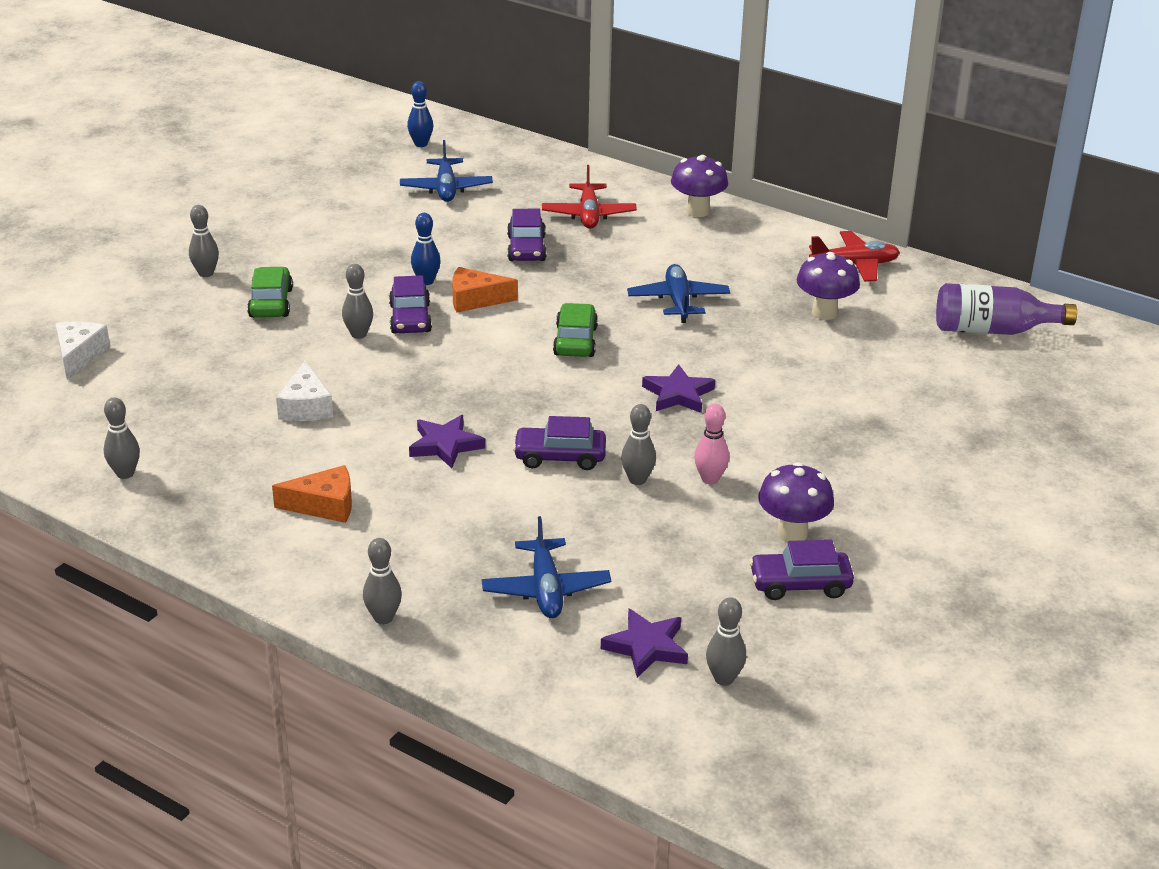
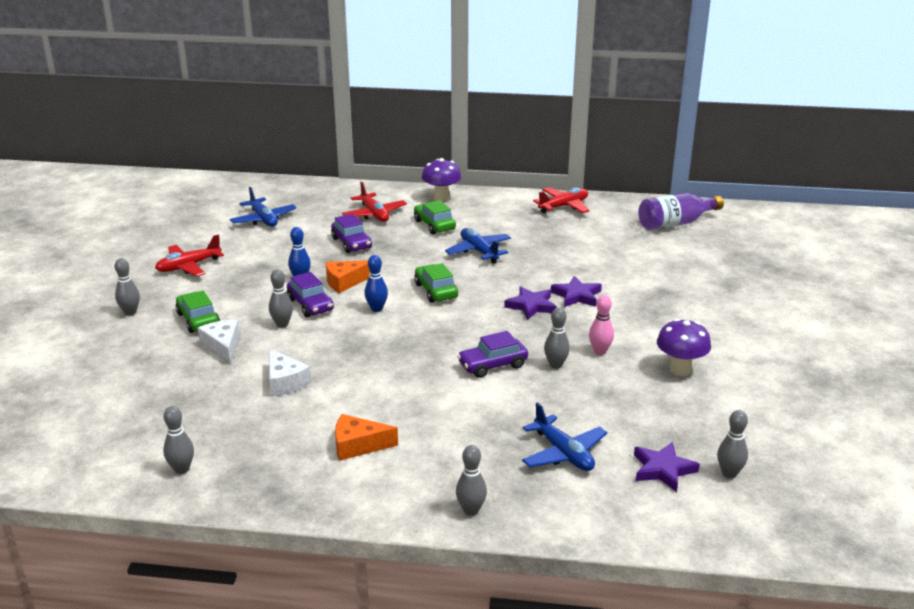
camera: 25 degrees left, 5 degrees down
white cheese [56,321,110,380] -> white cheese moved to [198,319,240,365]
orange cheese [272,465,352,523] -> orange cheese turned 150 degrees counterclockwise [335,414,398,461]
blue bowling pin [407,81,433,147] -> blue bowling pin moved to [364,255,388,312]
purple star [409,415,485,469] -> purple star moved to [551,276,602,307]
purple car [749,540,854,600] -> none
purple mushroom [796,252,860,320] -> none
none -> red plane [155,234,224,276]
none -> green car [414,200,456,234]

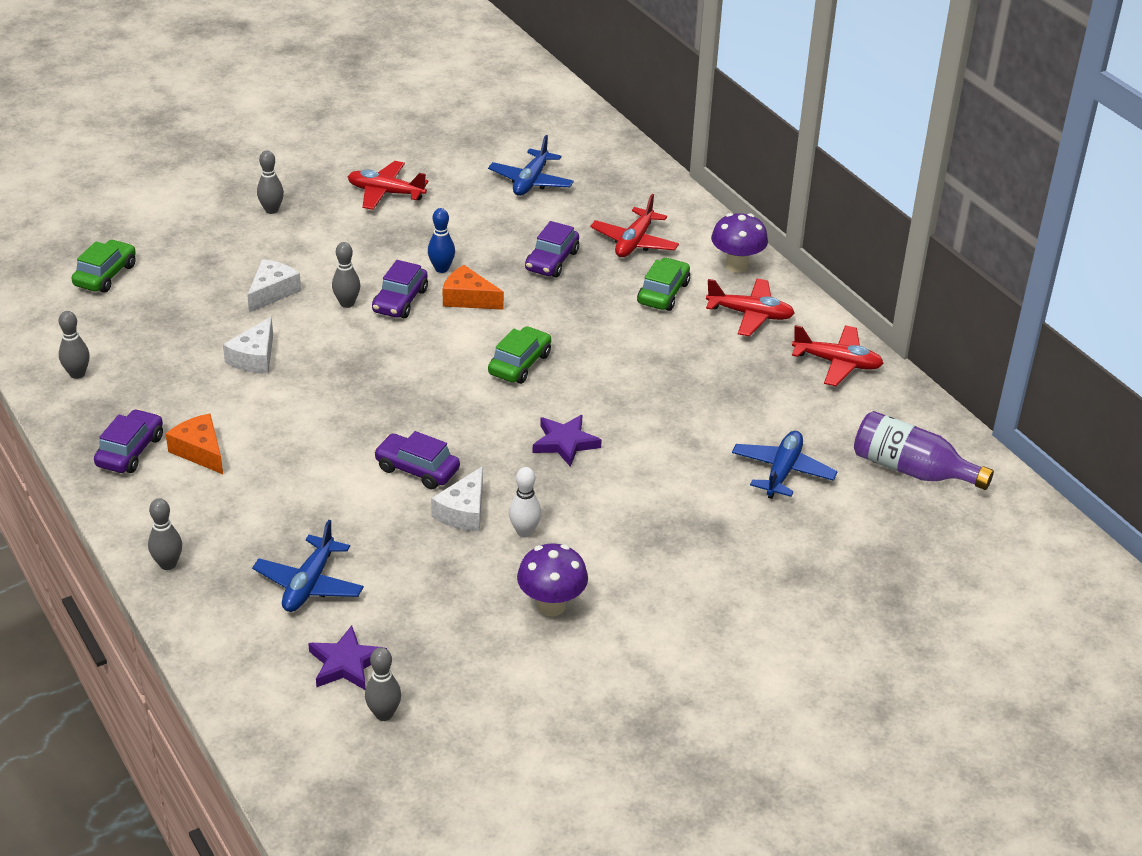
camera: 50 degrees right, 10 degrees up
green car [175,291,220,333] -> green car moved to [71,240,136,293]
blue bowling pin [364,255,388,312] -> none
blue plane [445,228,511,264] -> blue plane moved to [732,431,838,499]
grey bowling pin [544,308,570,369] -> white cheese [431,466,483,532]
purple star [551,276,602,307] -> none
pink bowling pin [589,295,614,355] -> white bowling pin [509,467,541,537]
none -> purple car [94,409,163,473]
none -> red plane [706,279,795,337]

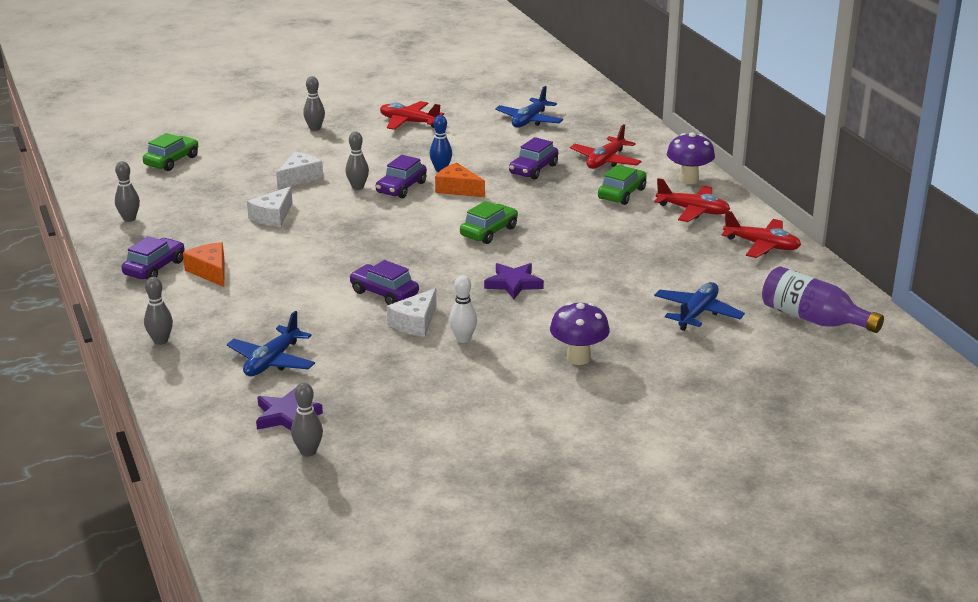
camera: 10 degrees right, 10 degrees down
purple mushroom [517,543,588,616] -> purple mushroom moved to [550,302,610,365]

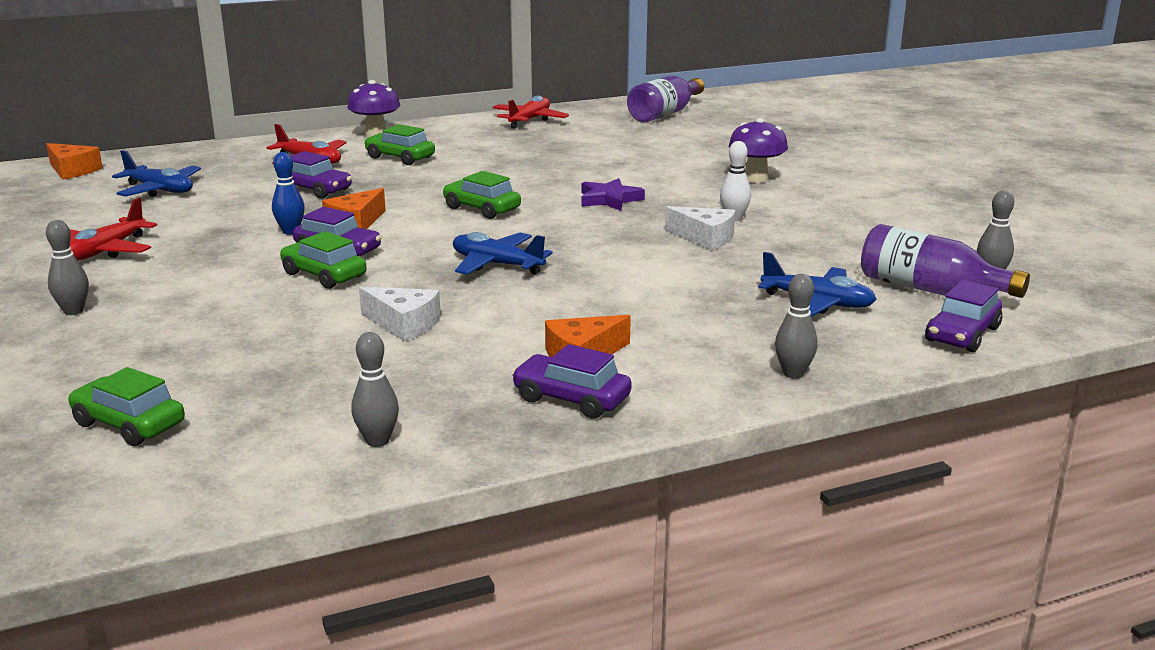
camera: 90 degrees left, 5 degrees down
purple star [256,388,323,430] -> purple bottle [861,224,1030,298]
white cheese [276,152,323,189] -> none
grey bowling pin [345,132,369,190] -> green car [280,231,367,289]
purple car [349,260,419,305] -> purple car moved to [925,280,1003,352]
red plane [654,178,730,222] -> none
blue plane [654,282,745,331] -> blue plane moved to [453,232,553,275]
none -> orange cheese [46,143,103,180]

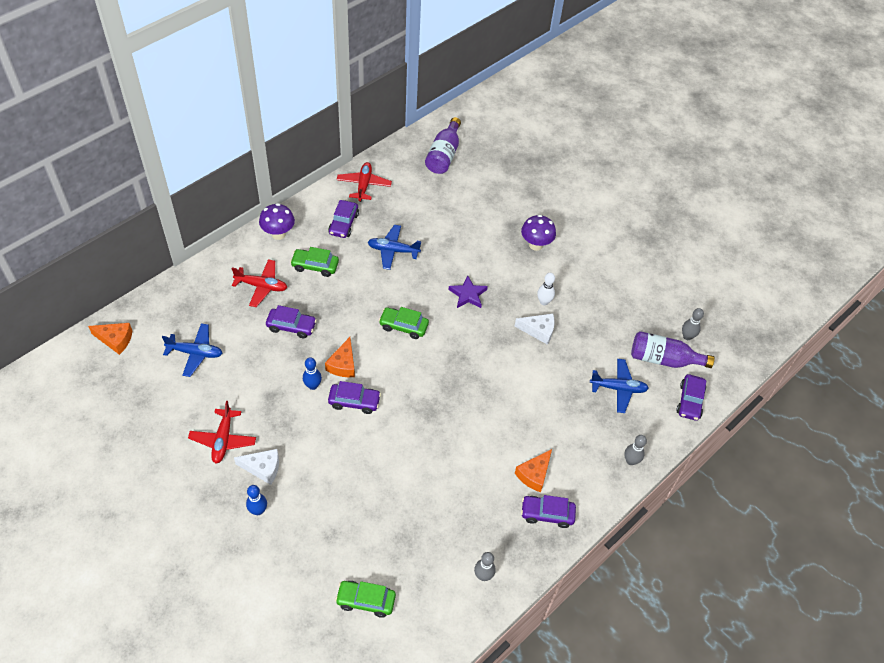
camera: 25 degrees left, 30 degrees up
grey bowling pin [46,220,89,315] -> blue bowling pin [246,485,267,515]
green car [280,231,367,289] -> none
white cheese [359,286,441,341] -> white cheese moved to [234,449,279,485]
blue plane [453,232,553,275] -> blue plane moved to [368,225,421,270]
none -> purple car [328,200,359,238]

